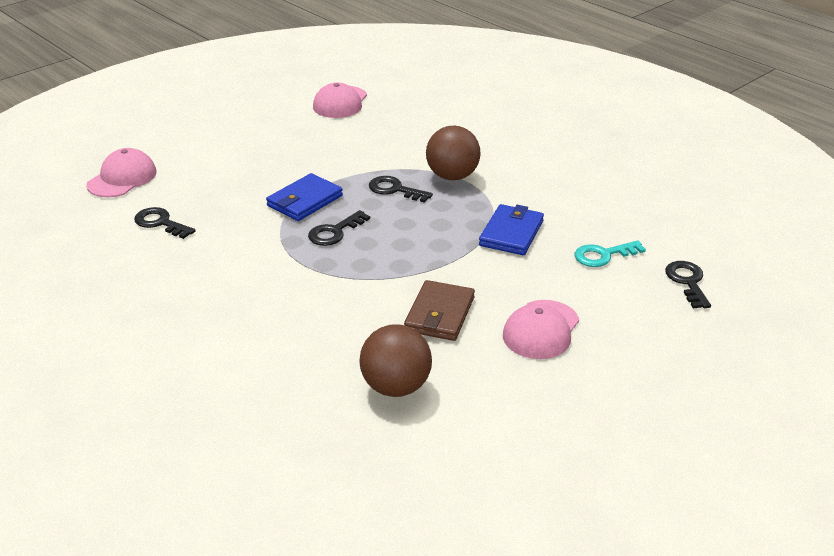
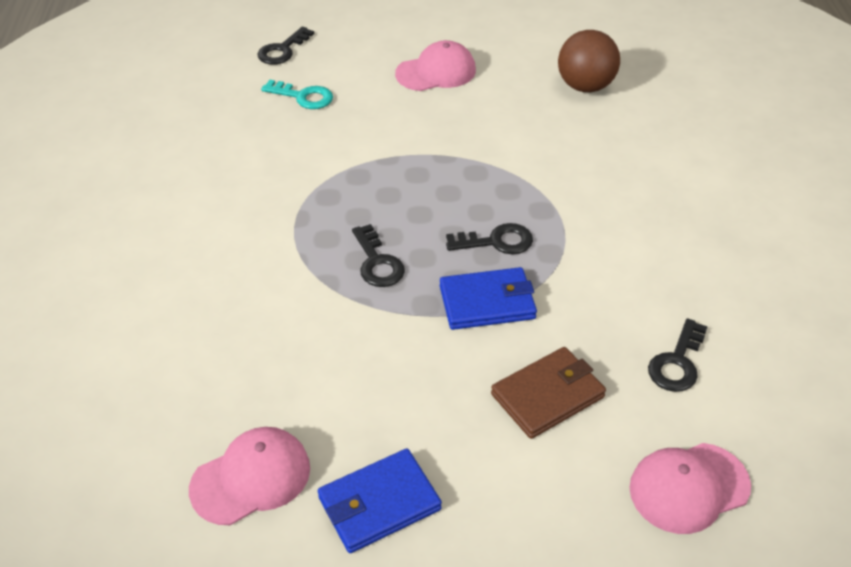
camera: 140 degrees left, 10 degrees up
black key [134,207,195,239] -> black key turned 45 degrees clockwise [648,318,708,392]
brown wallet [404,280,475,341] -> brown wallet moved to [491,347,606,439]
brown ball [426,126,481,180] -> none
blue wallet [479,204,544,255] -> blue wallet moved to [318,449,442,553]

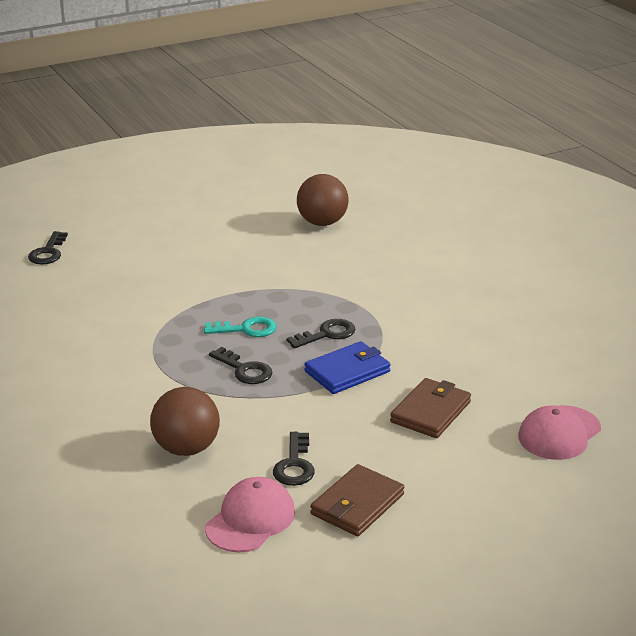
camera: 25 degrees left, 15 degrees down
turquoise key [261,80,333,109] -> turquoise key moved to [204,317,277,337]
blue wallet [318,449,442,553] -> brown wallet [310,464,404,536]
pink cap [395,40,476,91] -> none
black key [648,318,708,392] -> black key moved to [273,432,315,486]
none -> brown ball [150,387,220,456]

